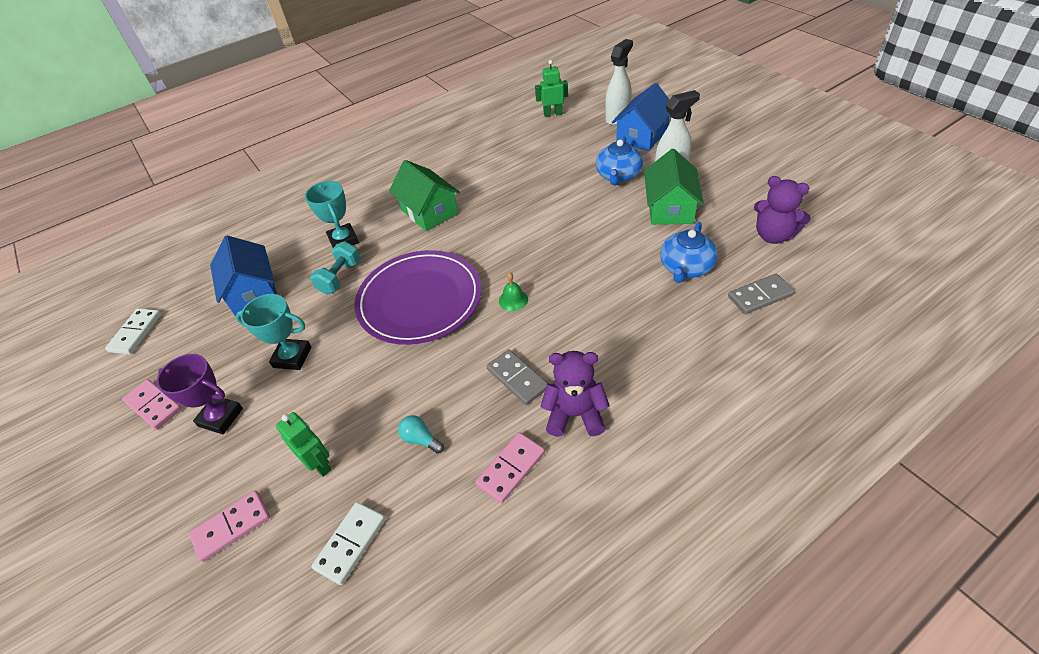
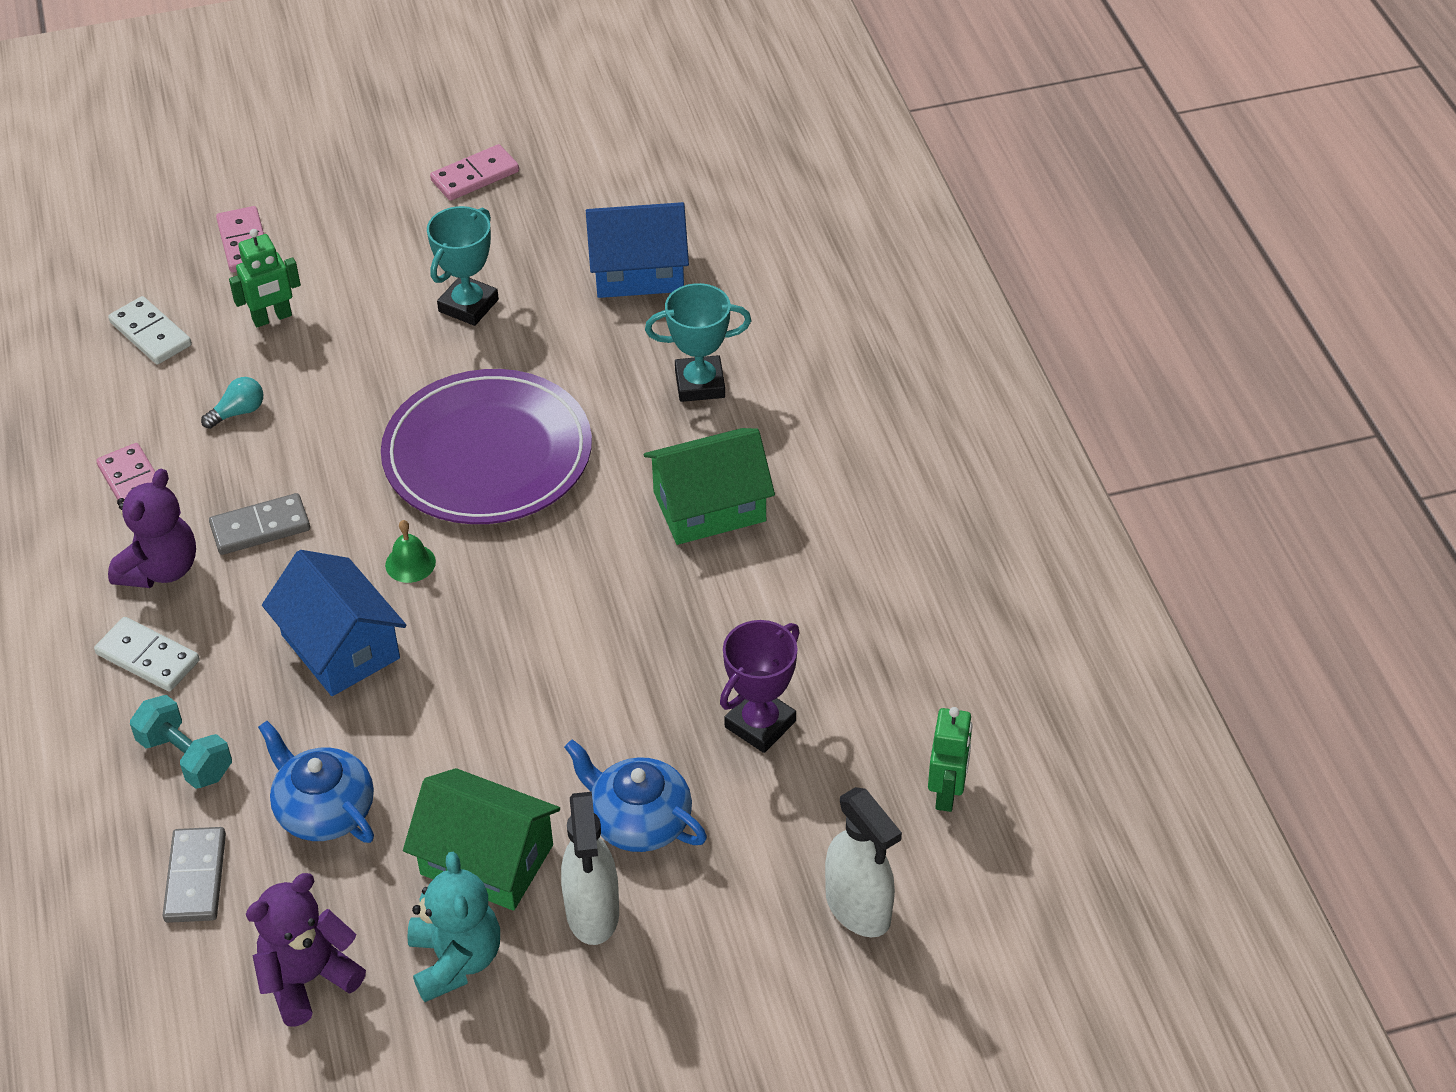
camera: 105 degrees right, 0 degrees up
white domino [105,308,161,355] -> white domino moved to [94,617,200,691]
purple trophy [157,354,243,434] -> purple trophy moved to [720,620,800,753]
turquoise dumbbell [310,241,361,294] -> turquoise dumbbell moved to [130,695,232,789]
blue house [612,83,670,151] -> blue house moved to [262,550,407,696]
none -> turquoise teddy bear [407,852,500,1002]

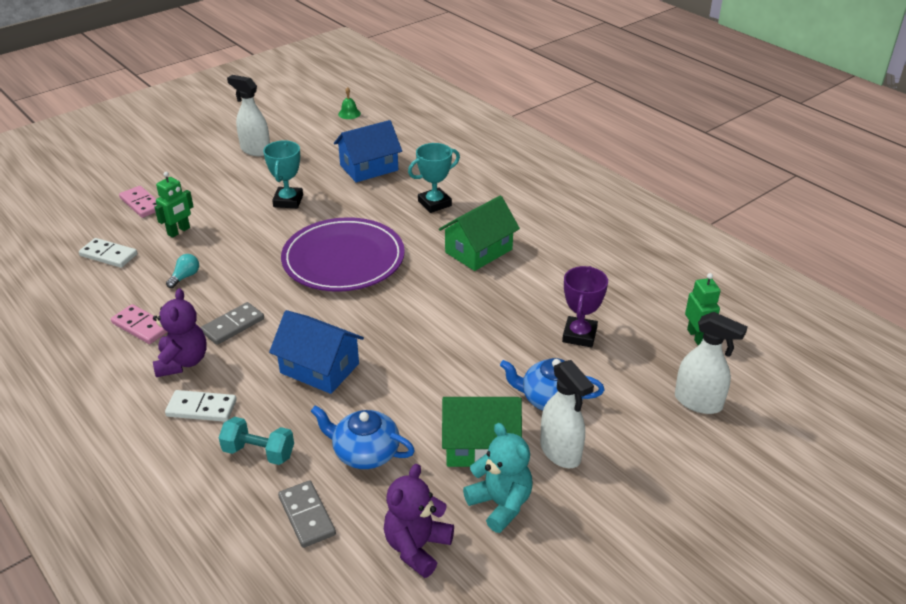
camera: 25 degrees left, 10 degrees down
green bell [385,520,436,583] -> green bell moved to [338,87,361,119]
pink domino [430,144,519,201] -> white spray bottle [227,75,270,156]

